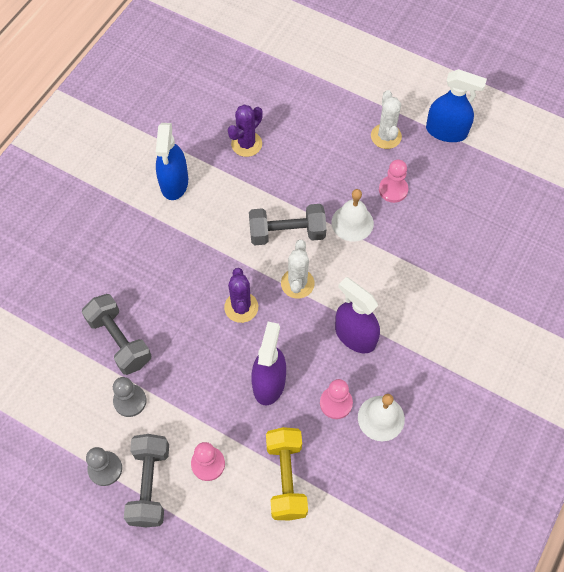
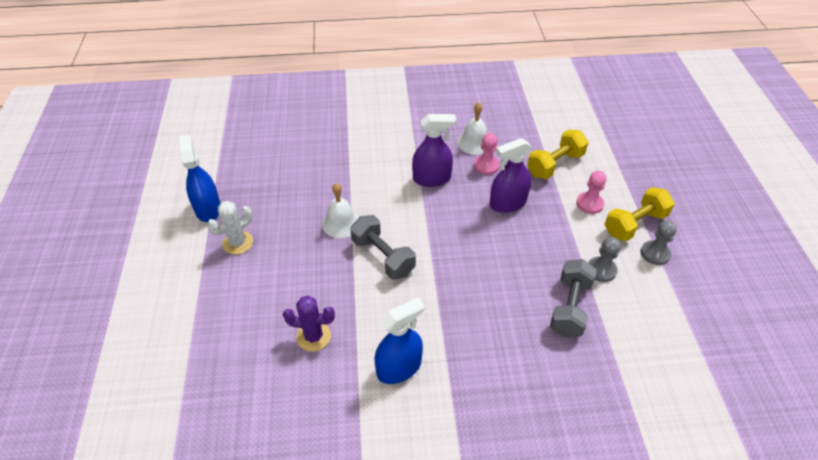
camera: 125 degrees left, 15 degrees down
grey dumbbell [124,434,169,527] -> yellow dumbbell [605,187,675,241]
purple cactus [224,268,258,323] -> none
white cactus [281,240,314,299] -> none
purple spray bottle [335,277,380,353] -> purple spray bottle turned 105 degrees counterclockwise [412,114,456,187]
pink pawn [379,160,408,203] -> none

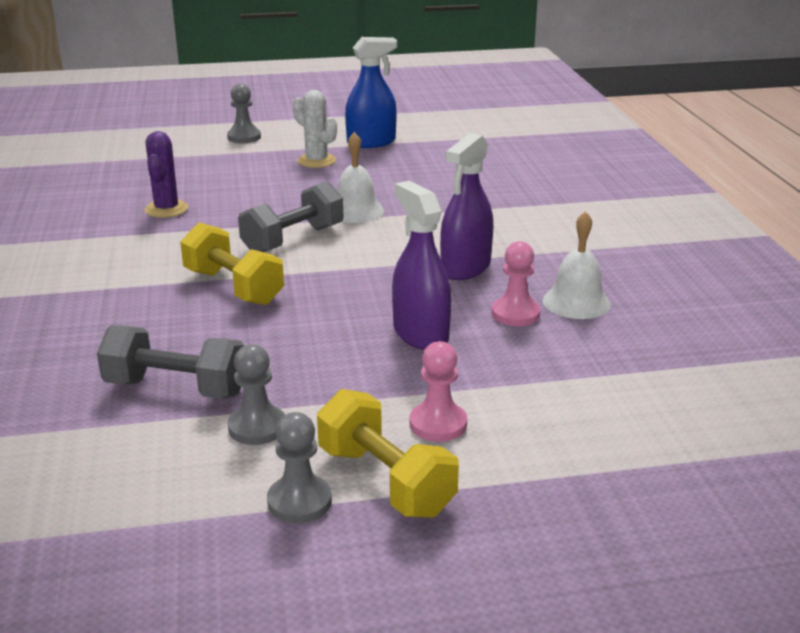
camera: 85 degrees right, 20 degrees down
blue spray bottle [375,298,425,384] -> none
purple spray bottle [412,114,456,187] -> purple spray bottle turned 45 degrees clockwise [440,133,493,280]
yellow dumbbell [527,130,588,179] -> yellow dumbbell moved to [180,223,284,305]
none -> grey pawn [227,84,261,143]

